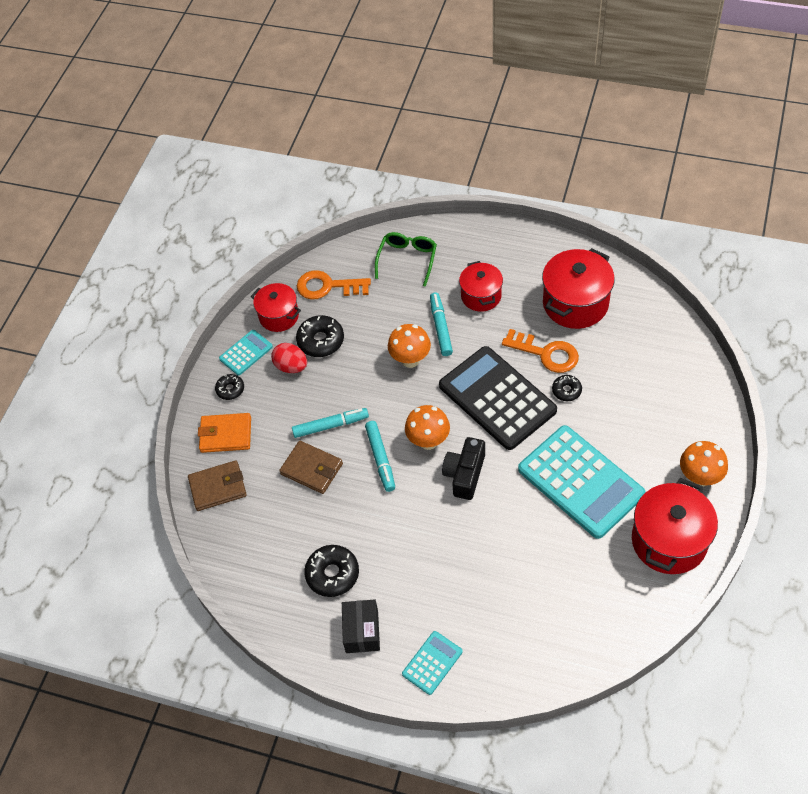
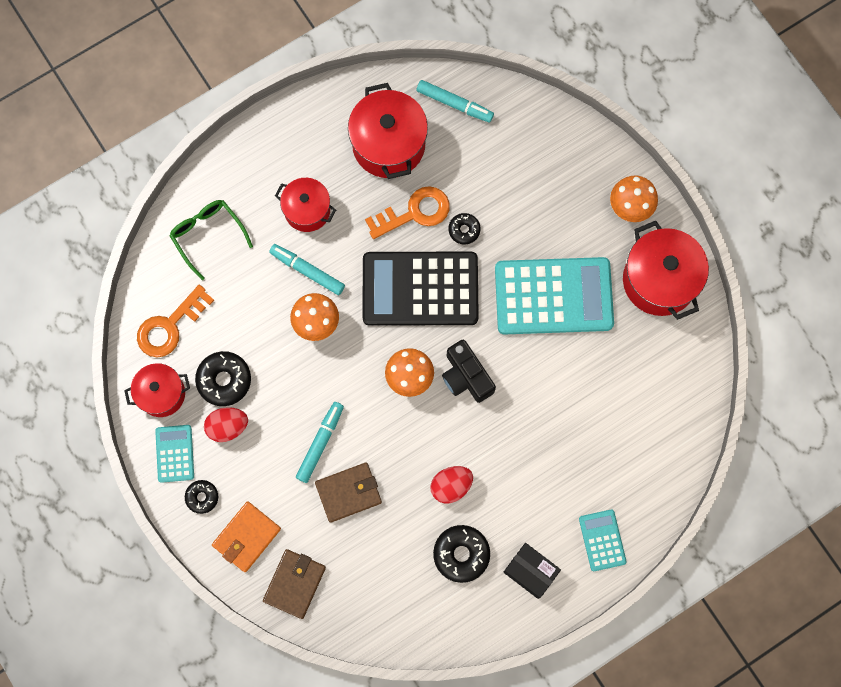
camera: 55 degrees left, 20 degrees up
turquoise marker [365,421,395,492] -> turquoise marker moved to [416,80,494,122]
none -> red egg [430,466,473,504]

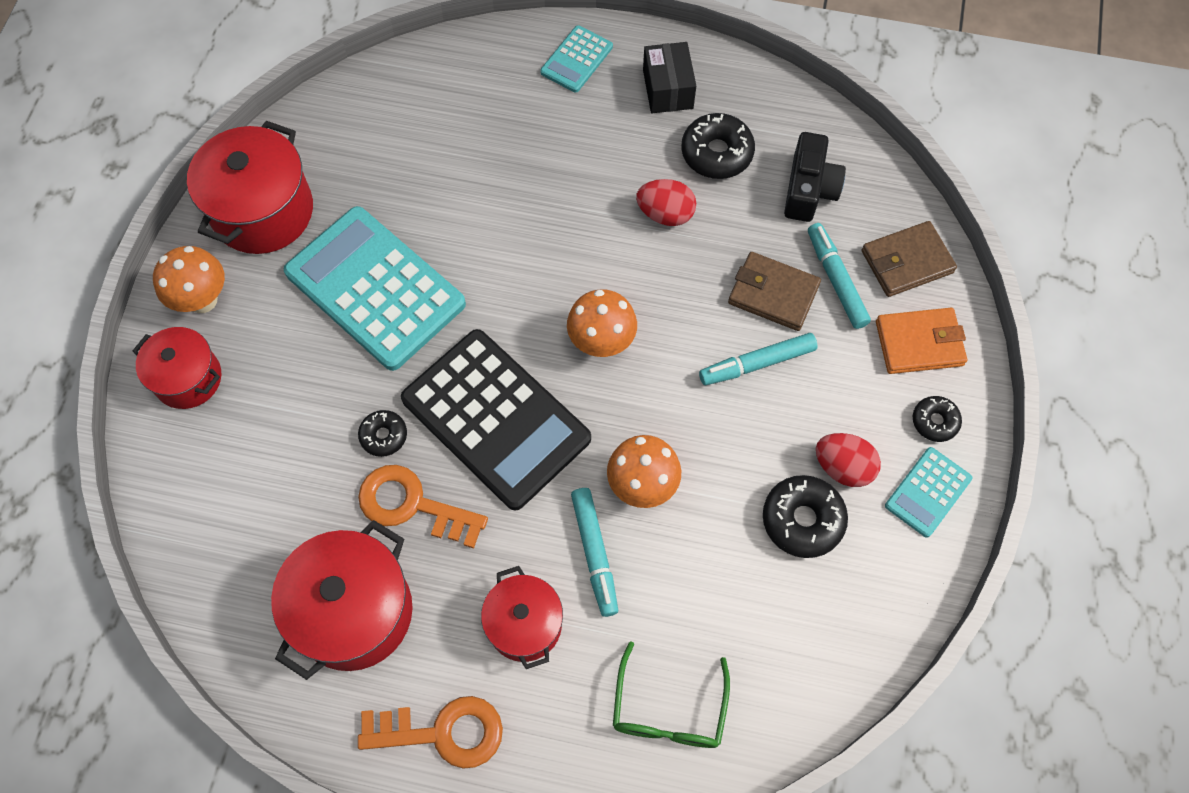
camera: 135 degrees left, 10 degrees down
red pot [124,363,190,417] -> red pot moved to [133,327,221,409]
orange key [137,285,214,357] -> orange key moved to [358,696,503,769]
turquoise marker [416,80,494,122] -> turquoise marker moved to [808,223,871,329]
black camera [442,340,496,403] -> black camera moved to [784,132,846,222]

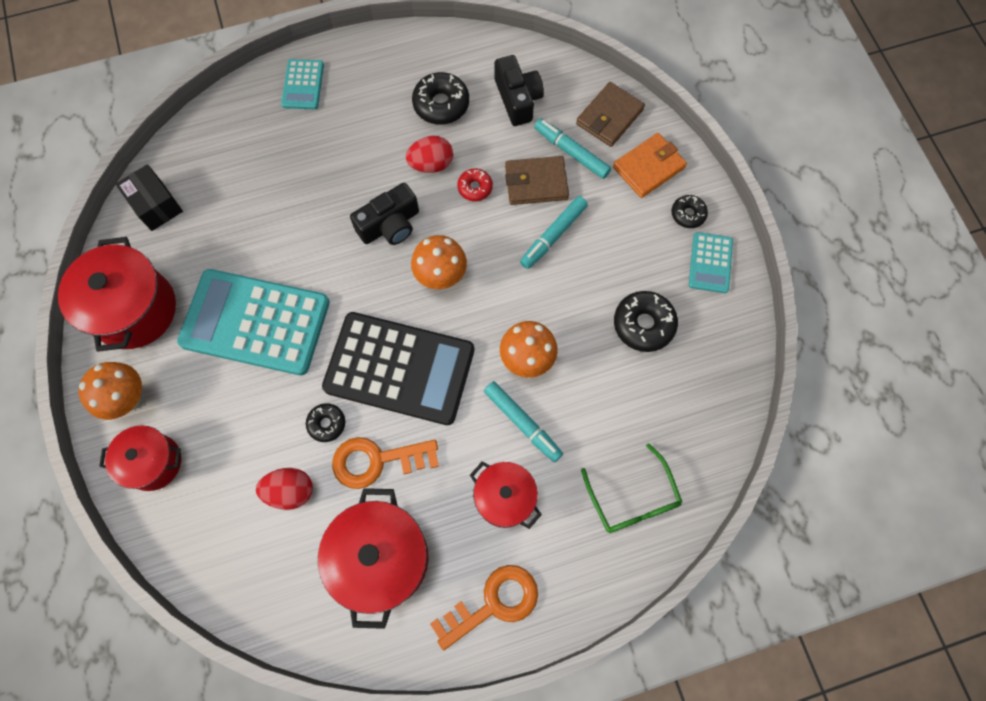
camera: 30 degrees left, 5 degrees up
black box [643,42,696,113] -> black box moved to [115,164,183,231]
red egg [816,433,881,487] -> red egg moved to [256,468,313,510]
none -> black camera [350,183,419,245]
none -> red donut [457,168,493,201]

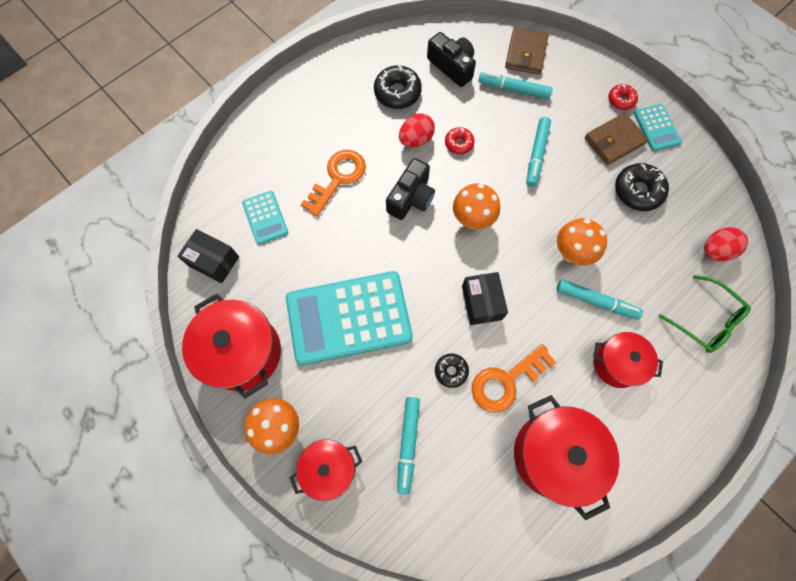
camera: 25 degrees left, 0 degrees up
red egg [256,468,313,510] -> red egg moved to [704,227,748,261]
turquoise calculator [281,59,324,110] -> turquoise calculator moved to [242,191,288,245]
black calculator [322,312,474,425] -> black box [462,272,508,325]
orange key [430,565,538,650] -> orange key moved to [300,150,366,217]
brown wallet [505,156,569,205] -> brown wallet moved to [585,113,648,165]
orange wallet [613,133,687,198] -> none
black donut [671,195,708,228] -> red donut [608,84,638,110]
none -> turquoise marker [397,397,420,494]

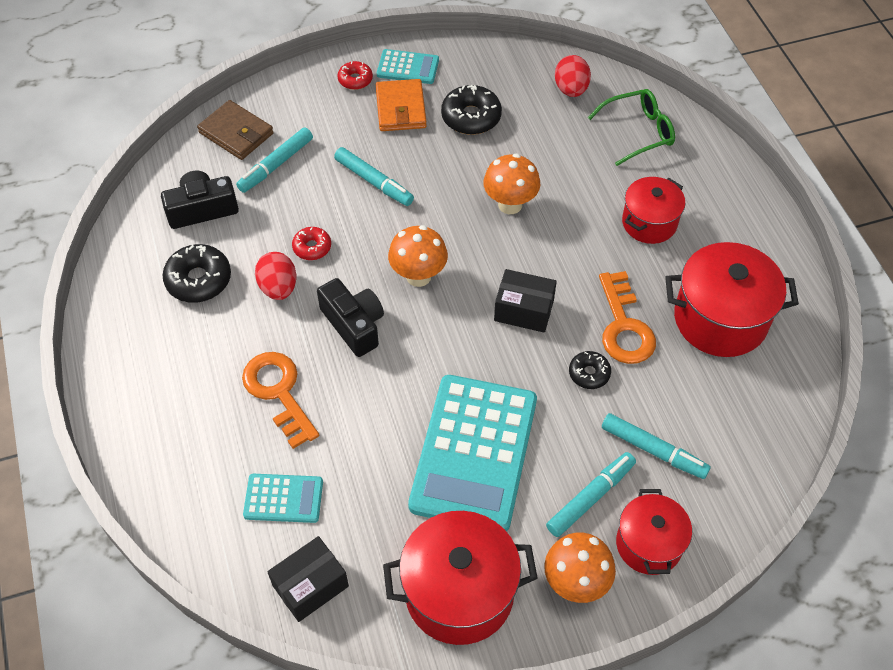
camera: 65 degrees left, 15 degrees down
turquoise marker [557,280,643,320] -> turquoise marker moved to [546,452,636,537]
brown wallet [585,113,648,165] -> orange wallet [376,79,427,131]

